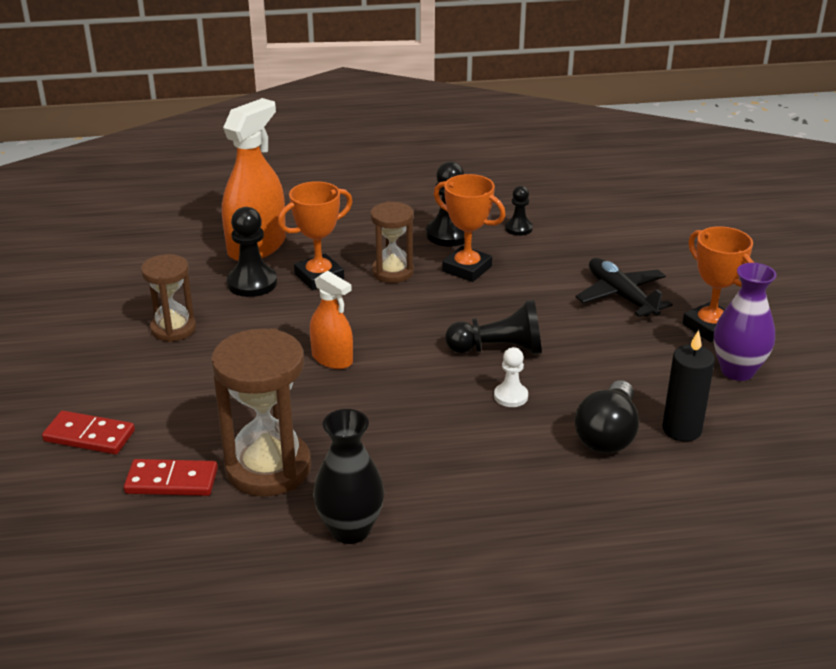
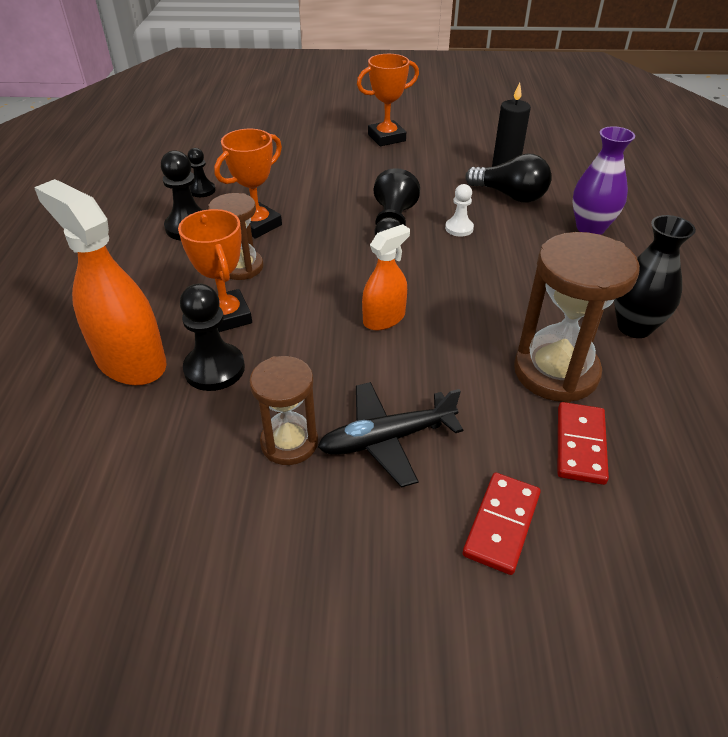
camera: 80 degrees left, 10 degrees up
black plane [576,258,673,317] -> black plane moved to [318,382,463,488]
purple vase [714,263,777,381] -> purple vase moved to [572,126,635,235]

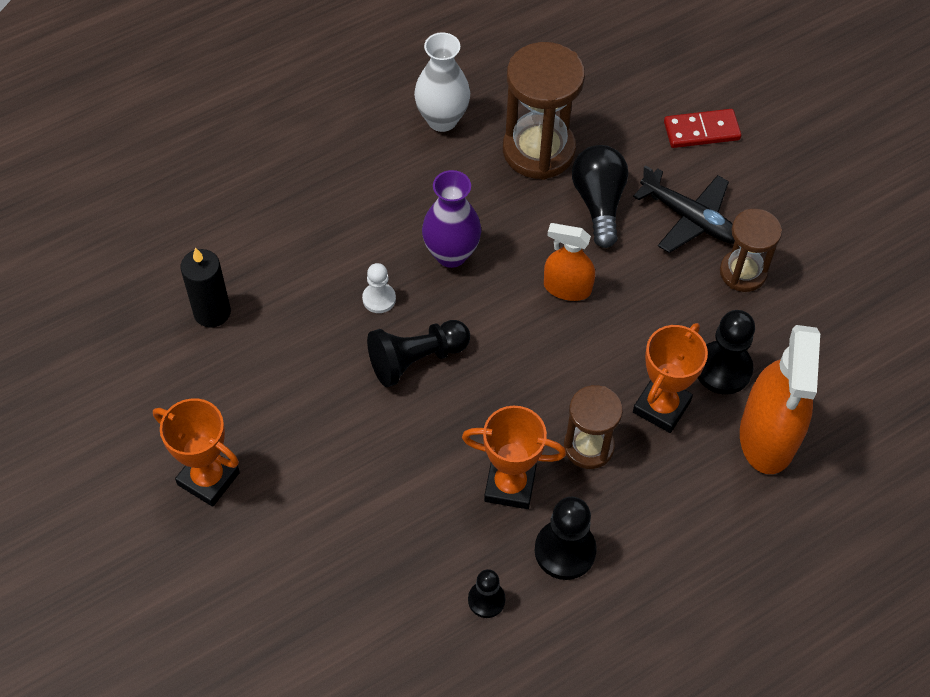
camera: 125 degrees left, 15 degrees up
black light bulb [465,153,552,203] -> black light bulb moved to [572,145,628,248]
red domino [558,402,609,485] -> none
purple vase [572,126,635,235] -> purple vase moved to [422,170,481,268]
black vase [614,215,696,338] -> white vase [414,32,470,132]

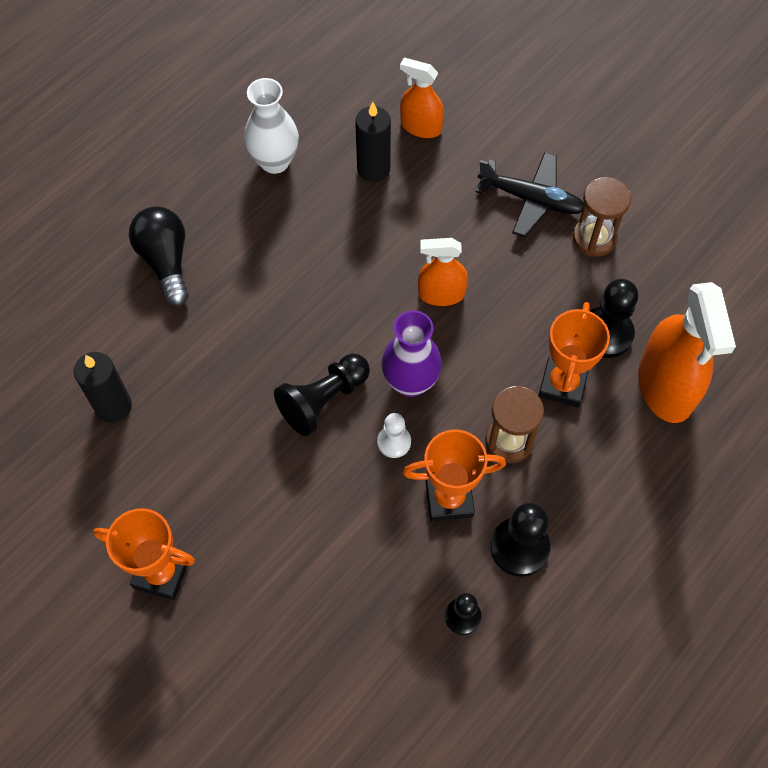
camera: 15 degrees left, 5 degrees up
white pawn [362,263,396,313] -> white pawn moved to [377,413,411,458]
purple vase [422,170,481,268] -> purple vase moved to [381,310,442,397]
brown hourglass [503,42,585,180] -> black candle [355,102,391,182]
black light bulb [572,145,628,248] -> black light bulb moved to [129,206,189,306]
red domino [664,109,741,148] -> none
none -> orange spray bottle [400,58,444,138]

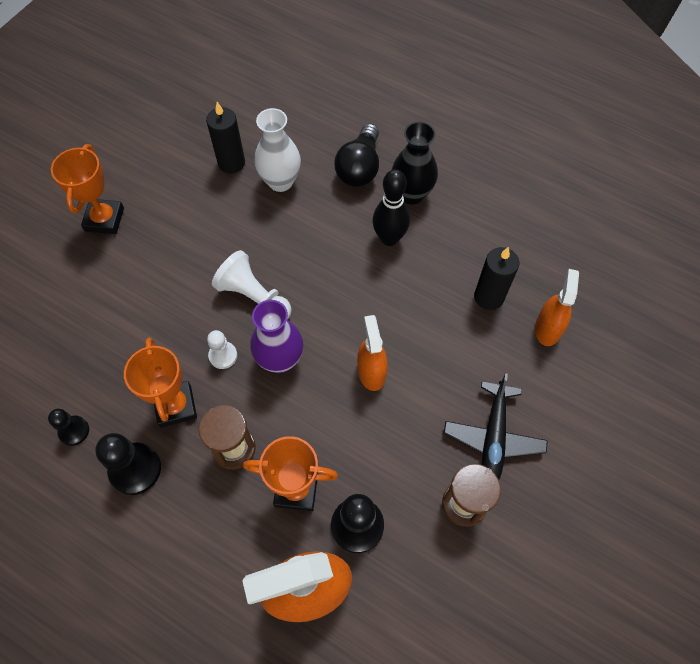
camera: 80 degrees right, 0 degrees up
black light bulb [129,206,189,306] -> black light bulb turned 135 degrees clockwise [334,123,379,187]
white vase [244,78,299,174] -> white vase moved to [254,108,301,192]
black pawn [274,354,370,436] -> white pawn [212,250,292,319]
none -> black bowling pin [372,169,410,246]
none -> black vase [392,121,438,205]

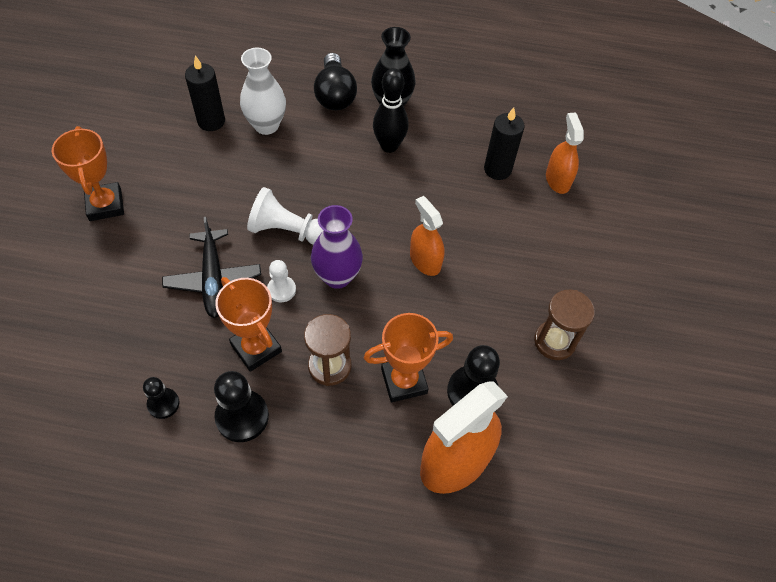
camera: 25 degrees left, 5 degrees down
black plane [444,373,548,480] -> black plane moved to [162,217,261,318]

